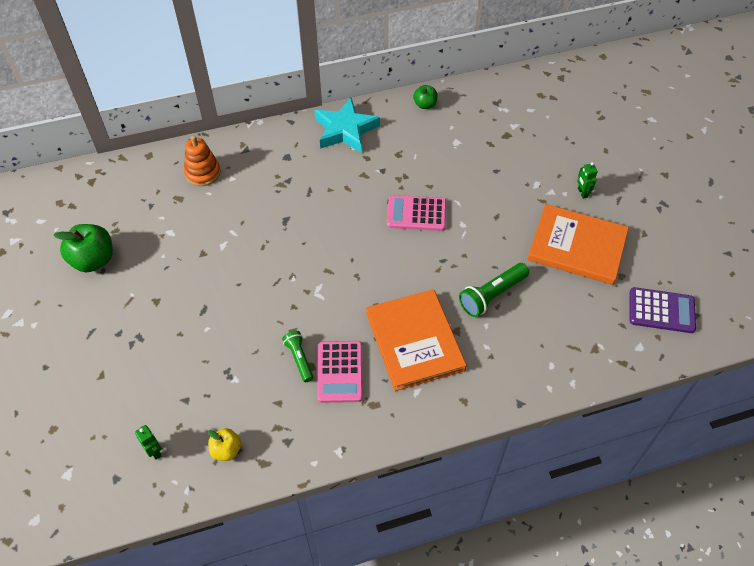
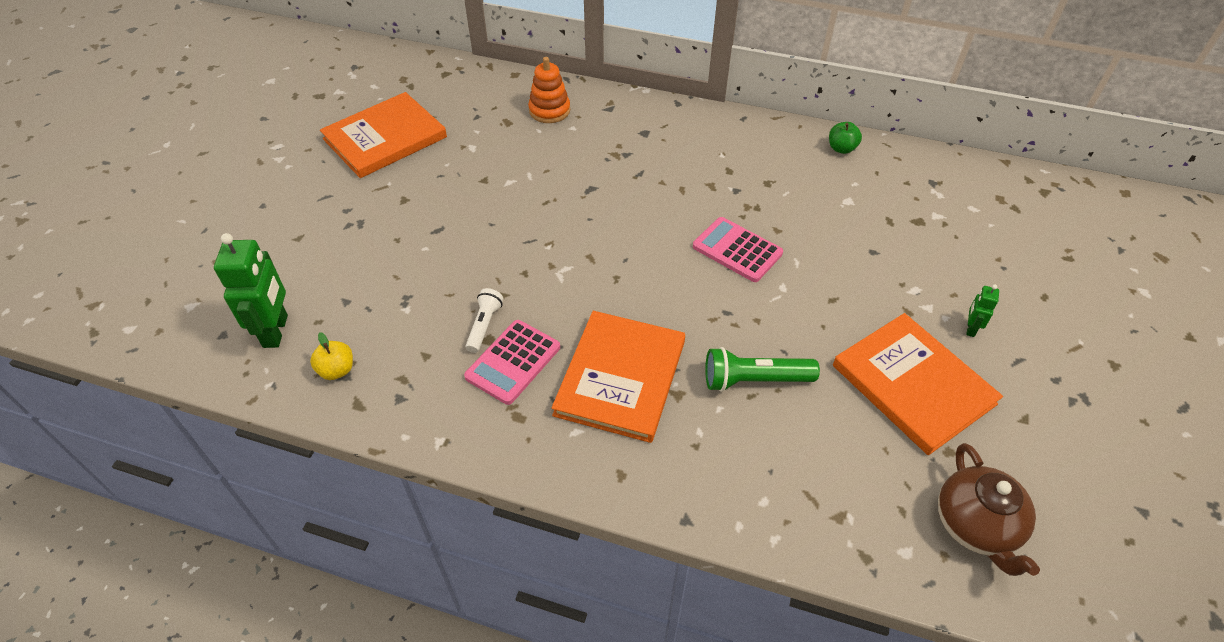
camera: 35 degrees right, 5 degrees down
green apple [53,224,113,272] -> orange book [320,92,447,178]
green robot [135,425,162,460] -> green robot [214,233,288,348], size x2.06
green flashlight [282,331,313,382] -> white flashlight [466,288,503,353]
turquoise star [314,98,380,153] -> none
purple calculator [630,287,696,333] -> brown teapot [938,443,1040,576]

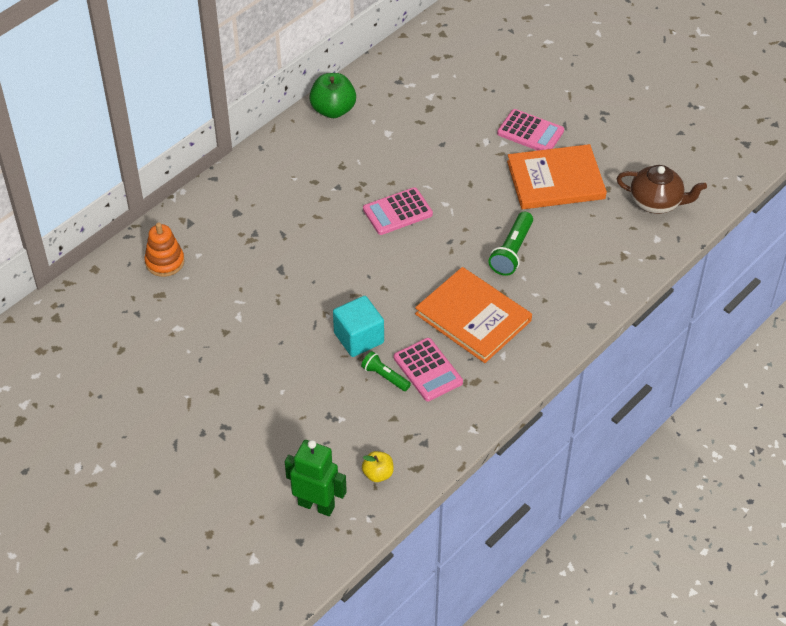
camera: 65 degrees left, 0 degrees up
orange book [320,92,447,178] -> none
white flashlight [466,288,503,353] -> green flashlight [361,351,411,391]
green apple [829,122,862,154] -> green apple [309,73,356,118], size x1.76
green robot [966,285,999,337] -> pink calculator [497,109,564,151]
none -> turquoise cube [333,296,384,357]

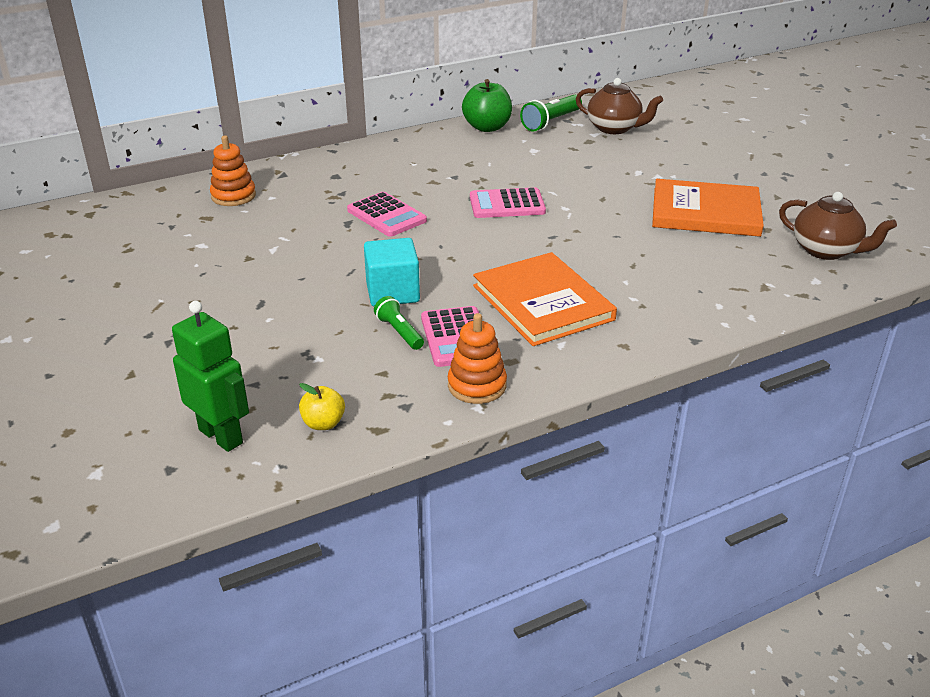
camera: 20 degrees right, 15 degrees down
green flashlight [488,212,533,276] -> green flashlight moved to [520,95,582,132]
pink calculator [497,109,564,151] -> pink calculator moved to [347,192,427,237]
none -> orange stacking toy [448,313,507,404]
none -> brown teapot [576,78,663,134]

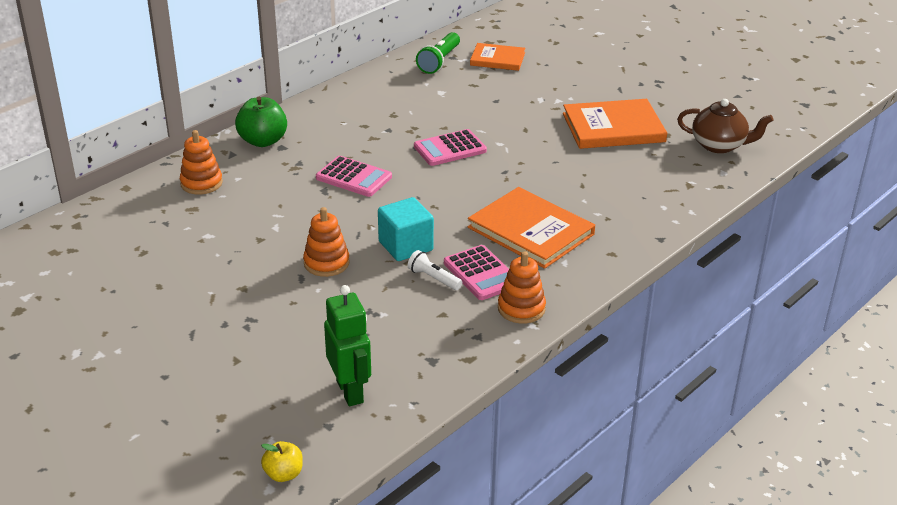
camera: 20 degrees left, 0 degrees up
green robot [172,301,249,452] -> green robot turned 45 degrees clockwise [324,285,371,406]
yellow apple [299,383,345,430] -> yellow apple moved to [261,441,303,482]
green flashlight [374,296,424,350] -> white flashlight [408,250,462,290]
green apple [462,79,512,132] -> green apple moved to [235,97,287,147]
brown teapot [576,78,663,134] -> orange book [470,43,525,71]
none -> orange stacking toy [303,207,350,277]

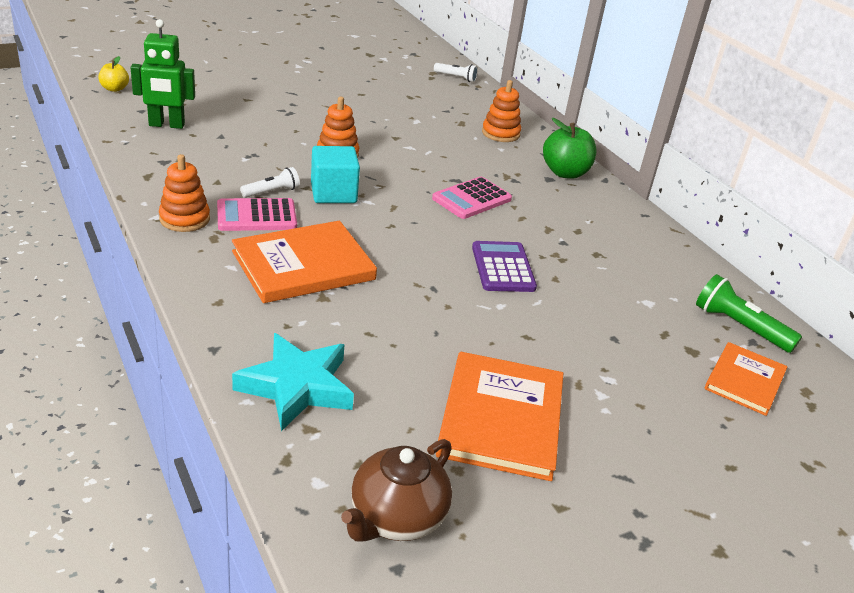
camera: 105 degrees right, 0 degrees up
pink calculator [414,129,487,166] -> purple calculator [472,241,537,292]
none -> turquoise star [232,333,354,431]
none -> white flashlight [434,63,478,82]

